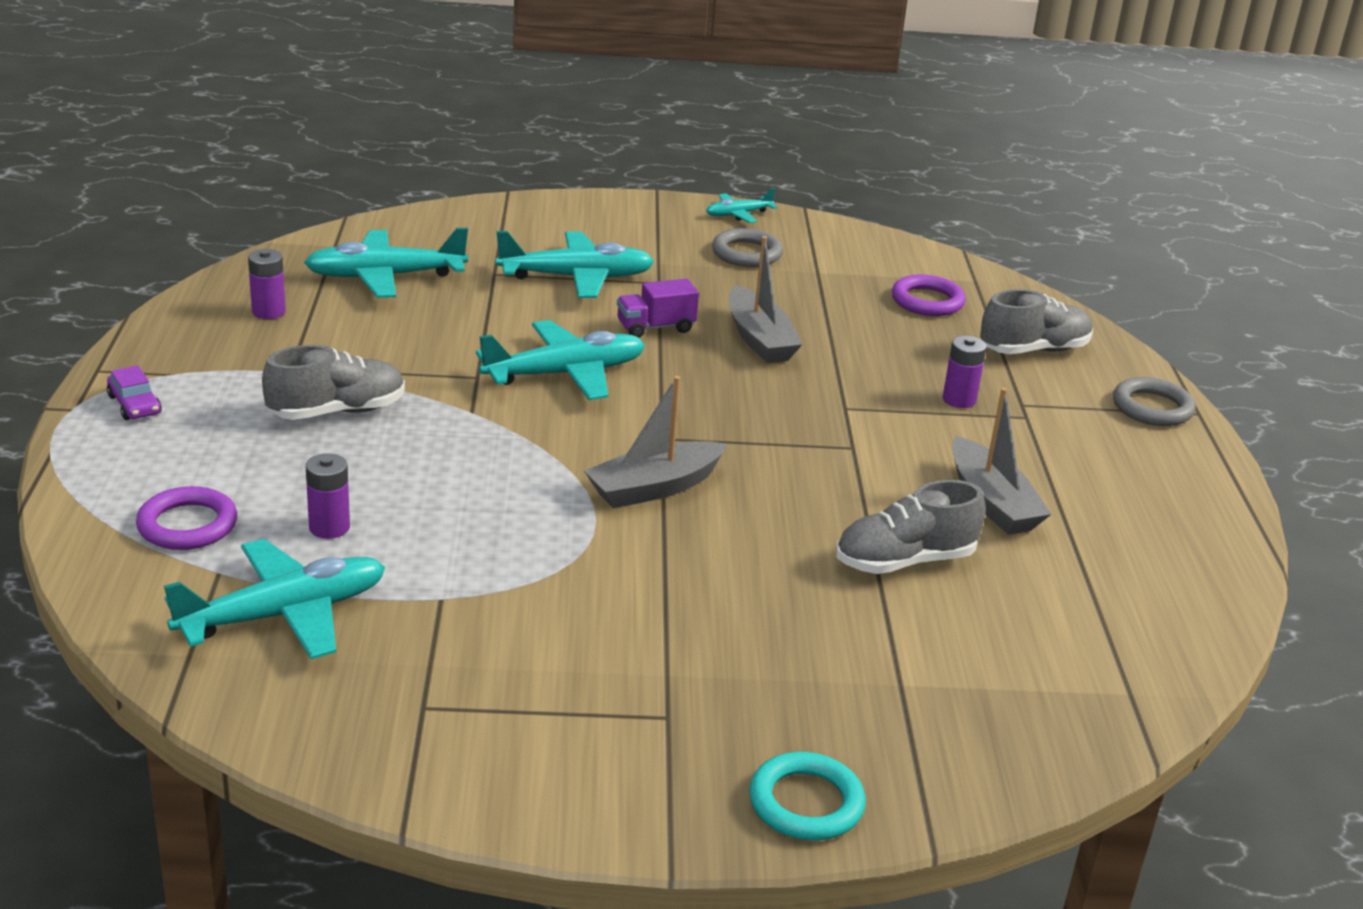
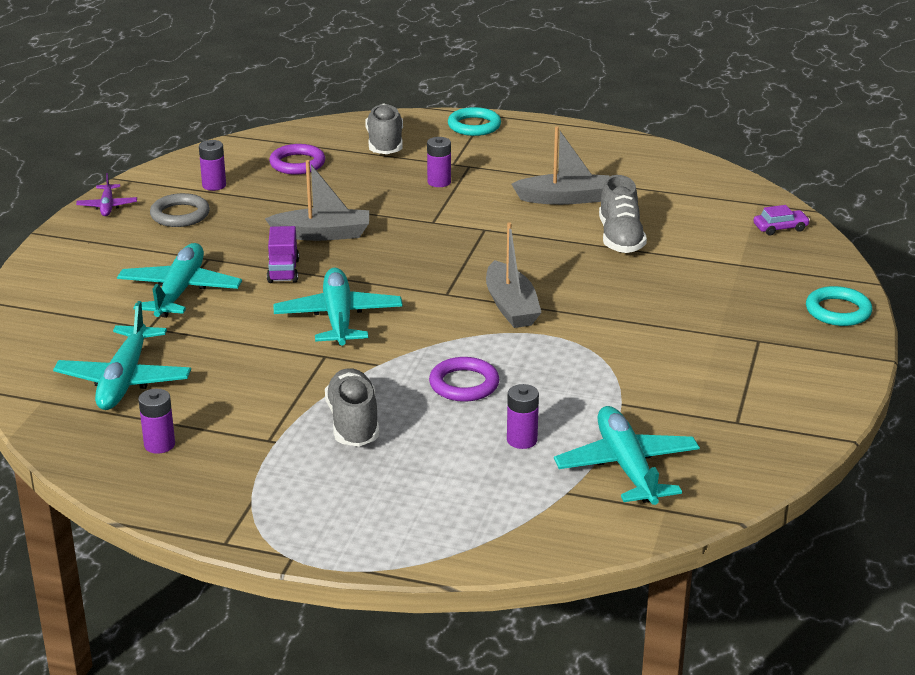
camera: 70 degrees left, 0 degrees up
purple car [107,365,162,420] -> purple car moved to [754,205,810,235]
purple ring [136,486,237,550] -> purple ring moved to [429,357,499,402]
turquoise plane [706,188,777,223] -> purple plane [76,173,137,216]
grey ring [1113,377,1196,426] -> turquoise ring [448,107,501,136]
none -> purple battery [199,140,226,191]

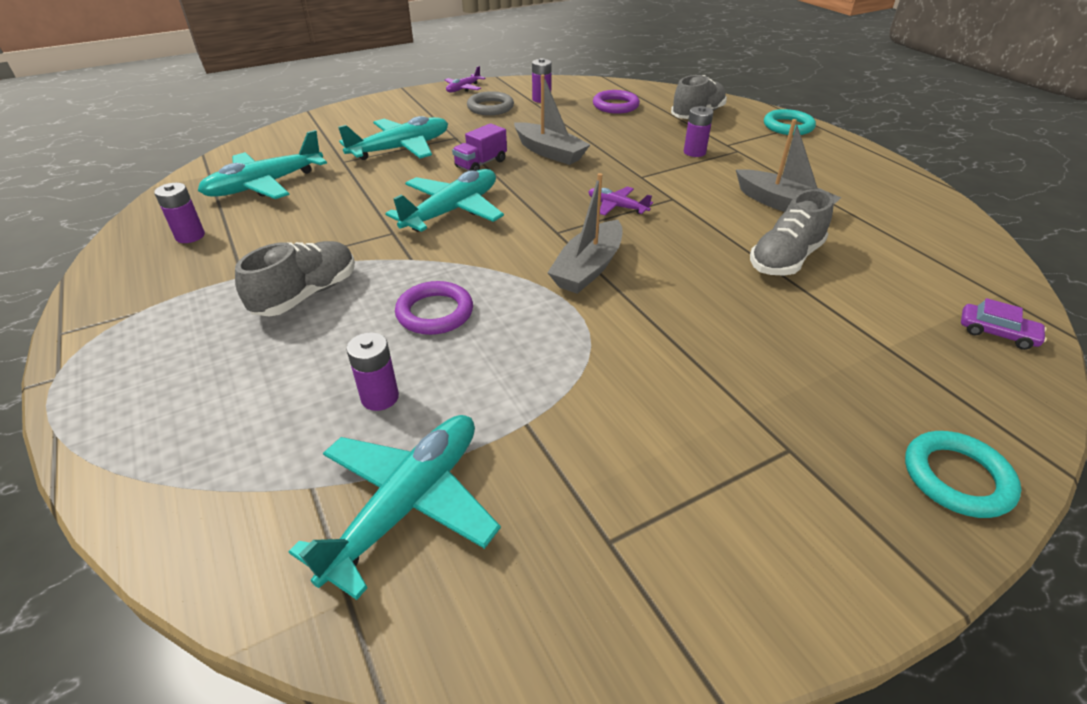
camera: 45 degrees right, 10 degrees up
none -> purple plane [588,187,653,215]

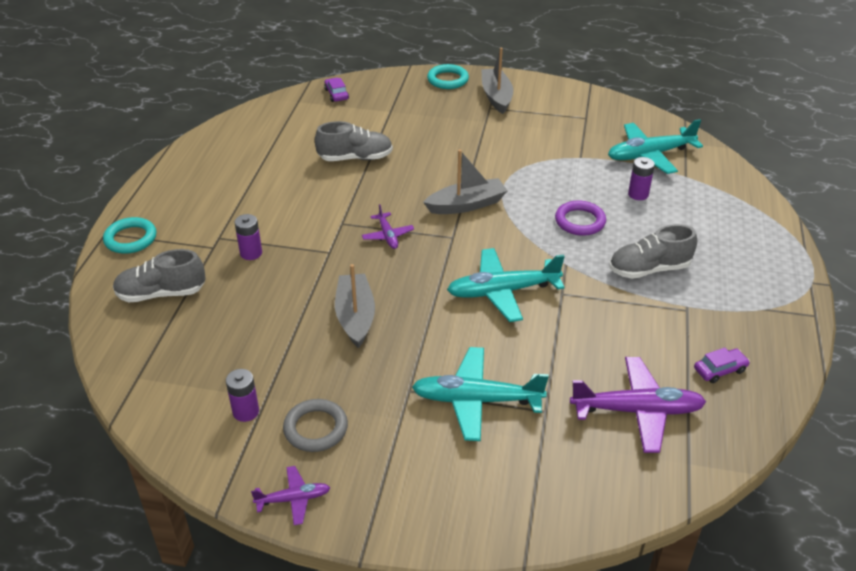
camera: 140 degrees left, 0 degrees up
purple battery [154,183,205,243] -> purple car [694,347,750,383]
turquoise plane [198,130,327,199] -> purple plane [570,357,706,453]
purple truck [452,123,507,171] -> none
purple ring [593,90,640,114] -> none
grey boat [736,119,841,212] -> grey boat moved to [481,47,513,114]

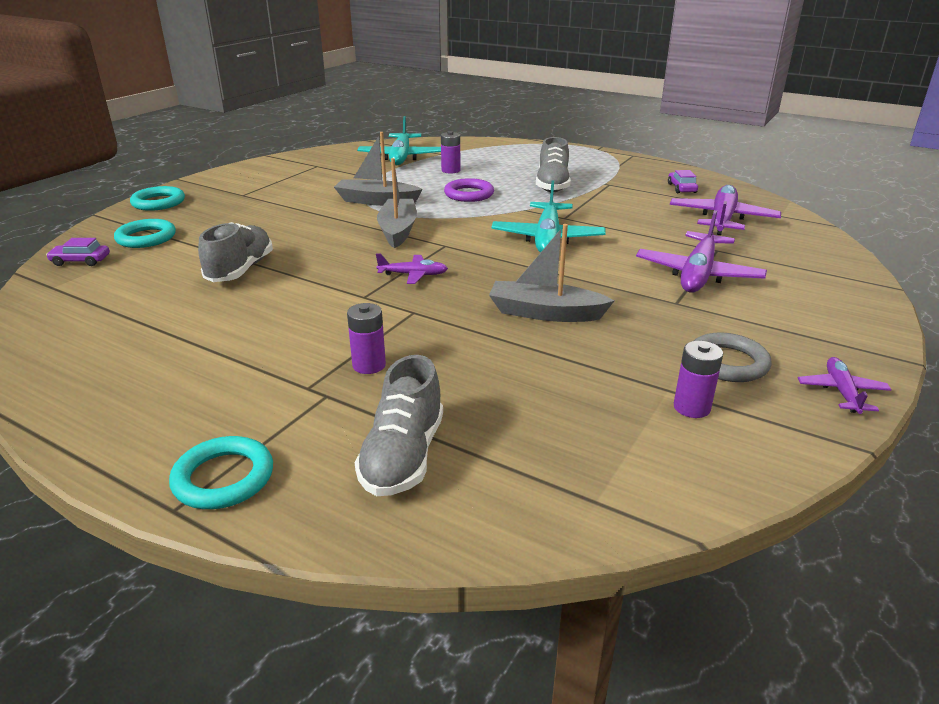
camera: 70 degrees left, 10 degrees down
turquoise plane [412,347,549,441] -> purple plane [636,210,767,292]
grey boat [481,47,513,114] -> grey boat moved to [334,132,423,206]
none -> turquoise ring [114,219,176,248]

